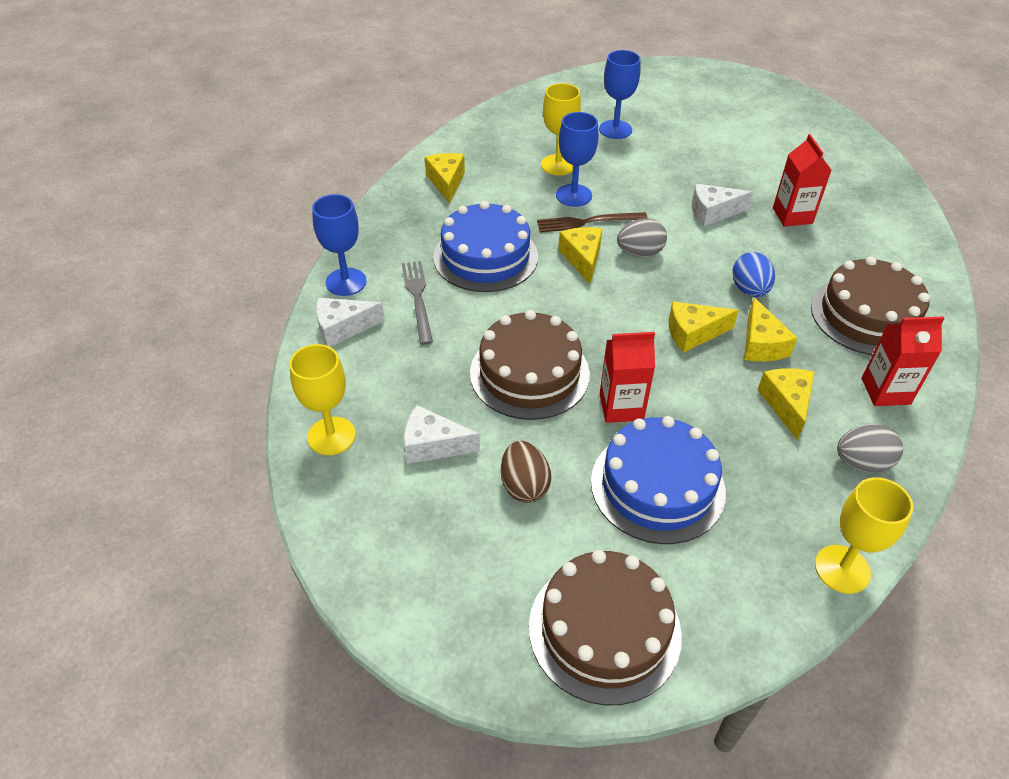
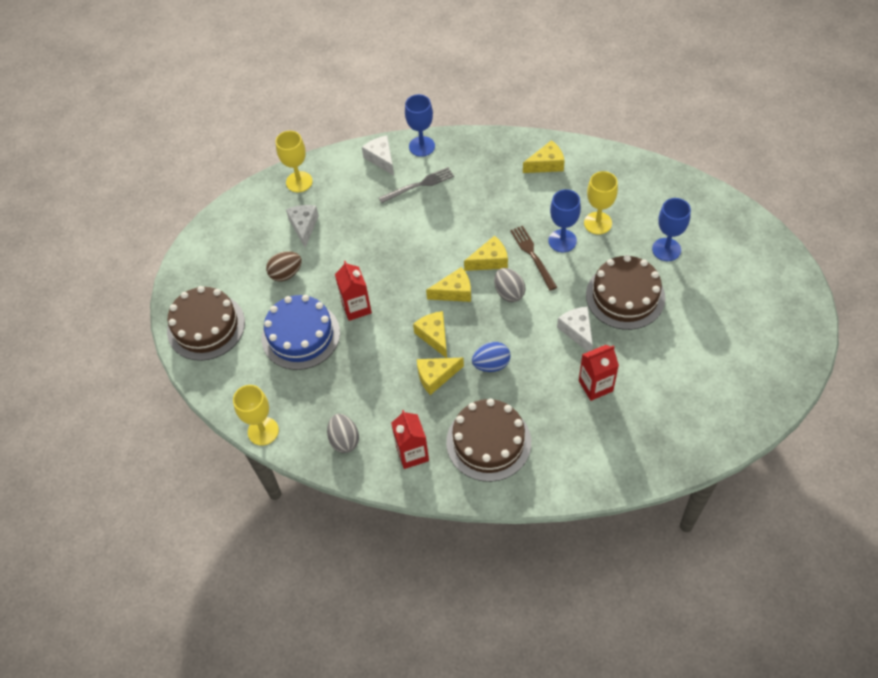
camera: 80 degrees right, 10 degrees up
blue cake [433,201,538,292] -> none
brown cake [470,310,590,420] -> brown cake moved to [586,255,665,330]
yellow cheese [757,368,814,440] -> yellow cheese moved to [426,267,471,302]

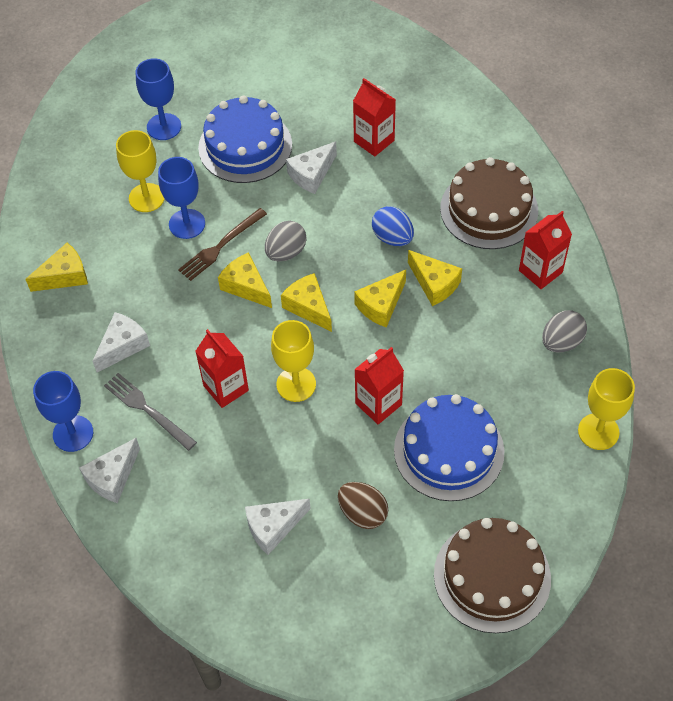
camera: 115 degrees left, 0 degrees up
yellow goblet [276,131,313,192] -> yellow goblet moved to [271,320,316,402]
yellow cheese [523,140,565,173] -> yellow cheese turned 105 degrees clockwise [25,243,88,292]
brown cake [586,255,665,330] -> blue cake [198,96,292,183]
none -> white cheese [93,312,150,373]
none -> red carton [195,329,249,408]

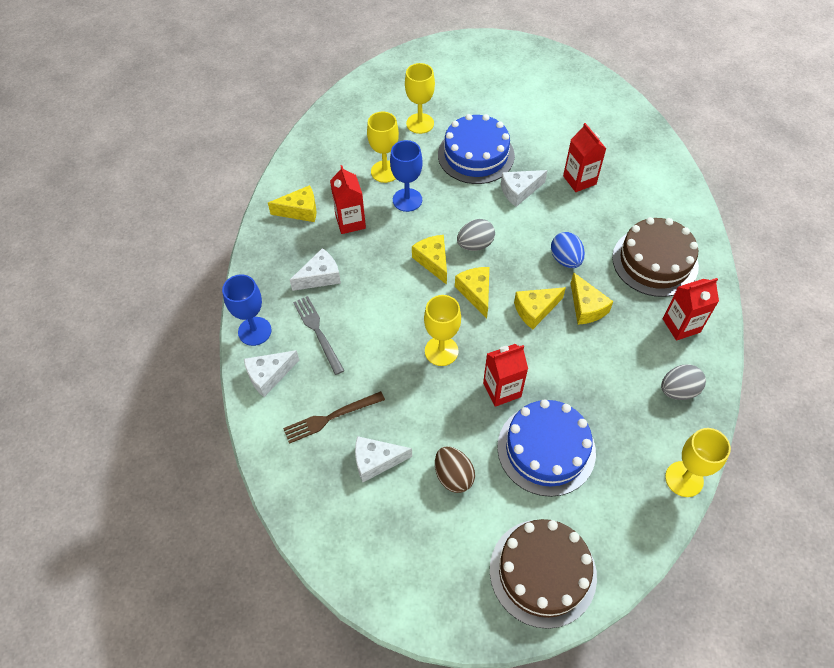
camera: 20 degrees right, 0 degrees up
blue goblet [136,58,181,140] -> yellow goblet [405,63,435,134]
brown fork [178,208,267,281] -> brown fork moved to [283,391,385,444]
red carton [195,329,249,408] -> red carton moved to [330,165,366,234]

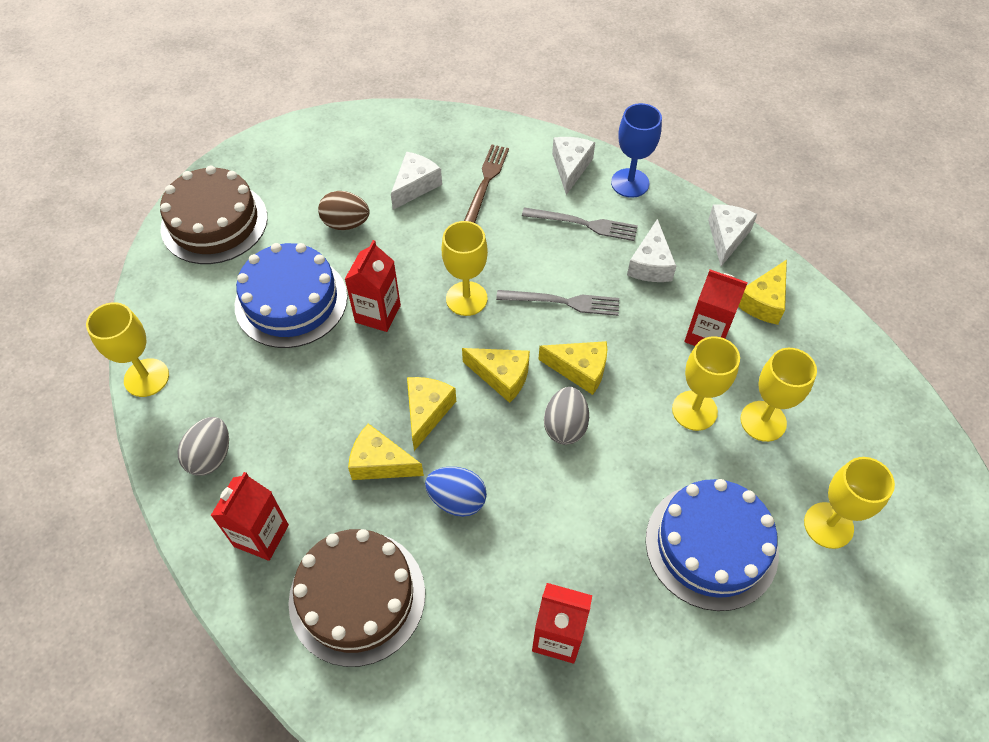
camera: 130 degrees right, 0 degrees up
blue goblet [390,140,423,212] -> yellow goblet [672,336,740,431]
white cheese [501,170,547,207] -> white cheese moved to [708,204,757,266]
none -> grey fork [496,290,619,316]

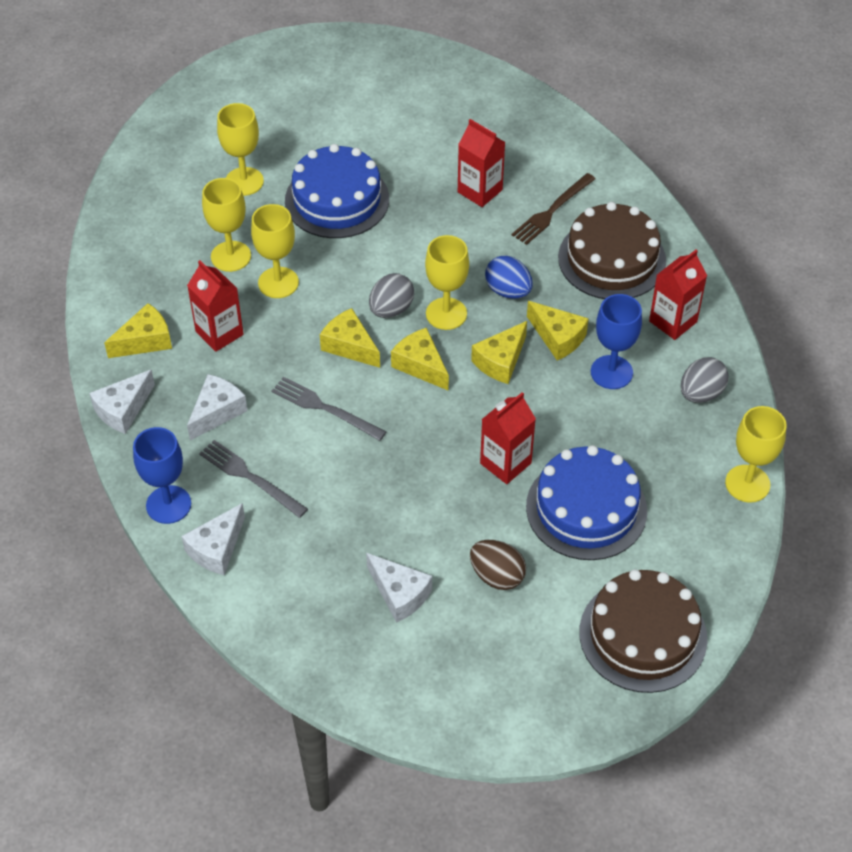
camera: 155 degrees left, 5 degrees down
white cheese [391,152,442,210] -> white cheese turned 105 degrees counterclockwise [366,553,432,623]
yellow goblet [441,221,488,316] -> yellow goblet moved to [425,235,469,330]
brown fork [464,145,509,223] -> brown fork moved to [512,173,596,245]
none -> blue goblet [591,294,642,389]

